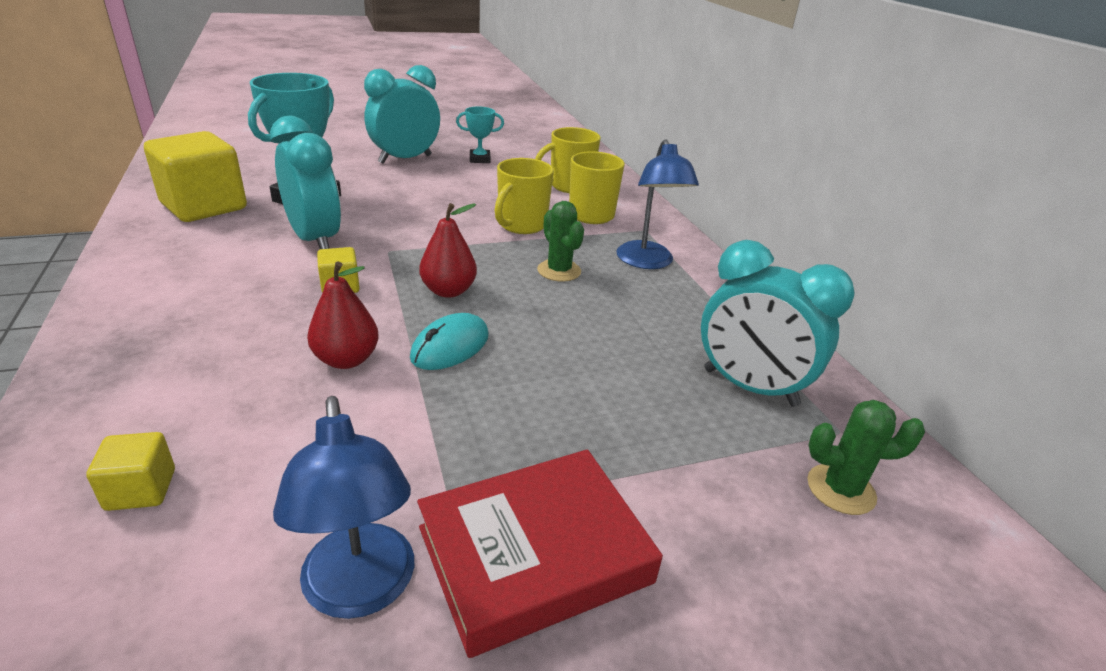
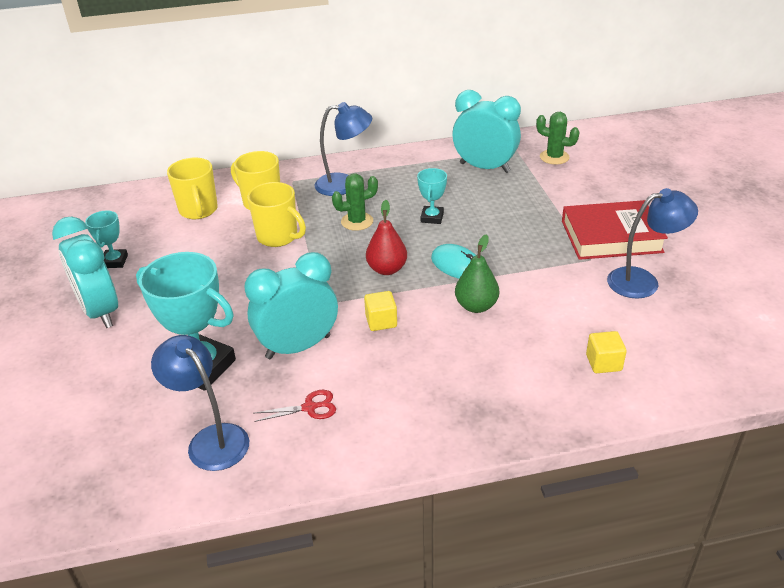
camera: 80 degrees left, 5 degrees up
yellow cube [144,131,247,222] -> blue lamp [151,335,249,471]
red pear [307,261,379,369] -> green pear [455,234,499,313]
red book [417,449,663,658] -> red book turned 75 degrees counterclockwise [562,200,668,260]
turquoise clock [701,240,855,407] -> turquoise clock turned 105 degrees counterclockwise [452,90,521,173]
green cactus [807,400,925,515] -> green cactus turned 75 degrees counterclockwise [536,112,580,165]
none -> red scissors [254,390,336,422]
none -> turquoise trophy [417,168,447,224]

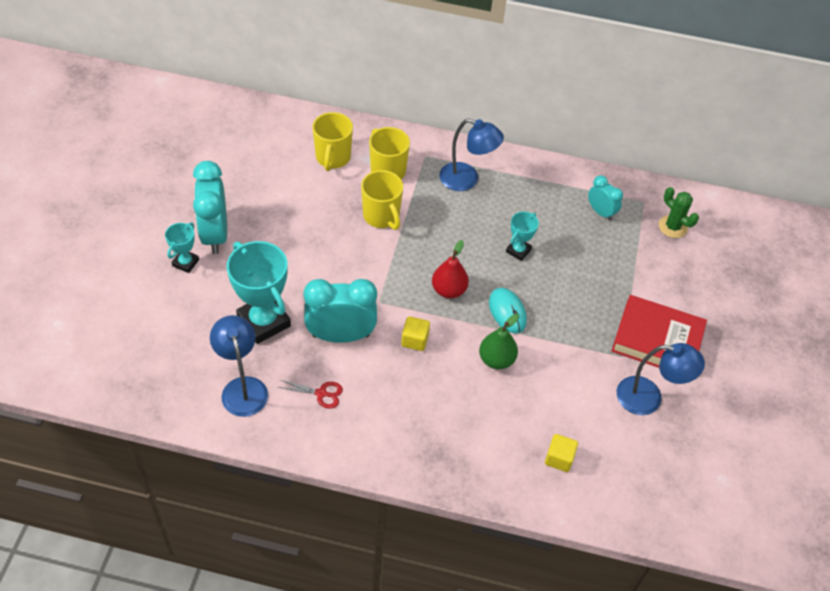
camera: 20 degrees right, 15 degrees up
turquoise trophy [85,210,128,268] -> turquoise trophy moved to [165,222,199,273]
green cactus [332,174,378,231] -> none
turquoise clock [452,90,521,173] -> turquoise clock [588,175,623,221], size x0.55

